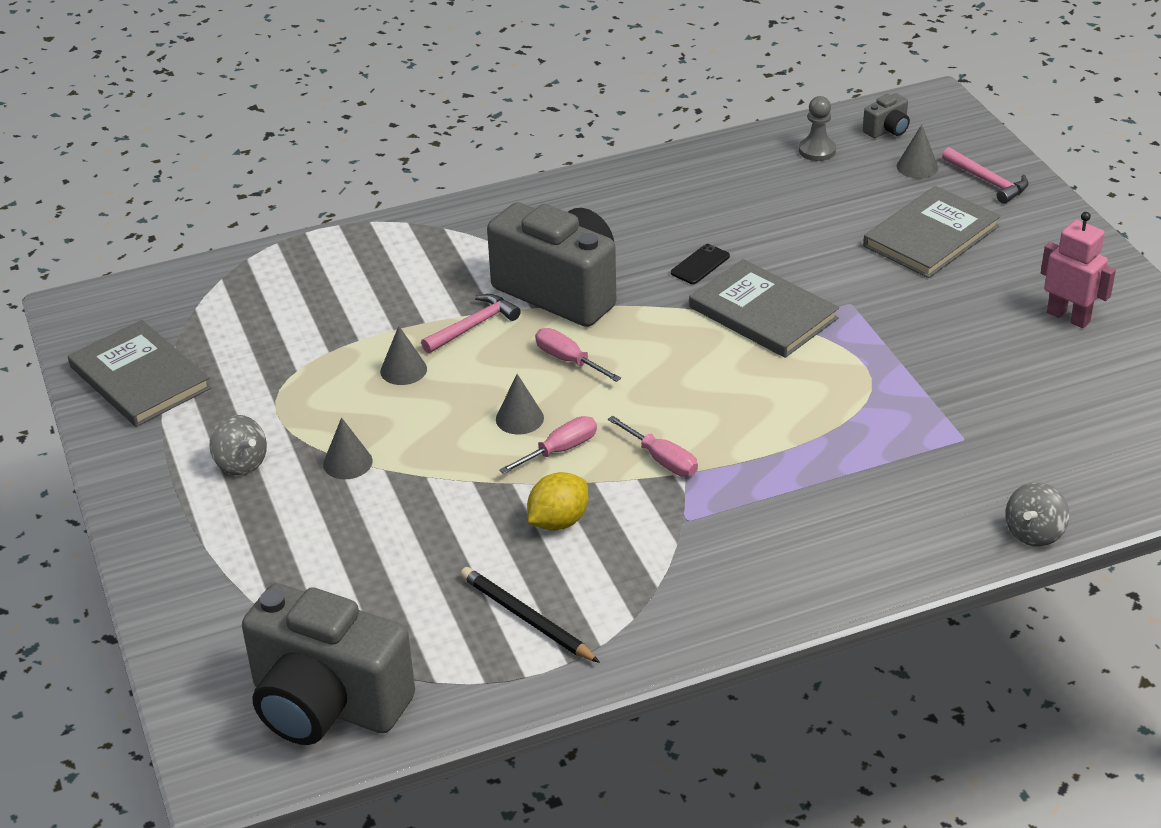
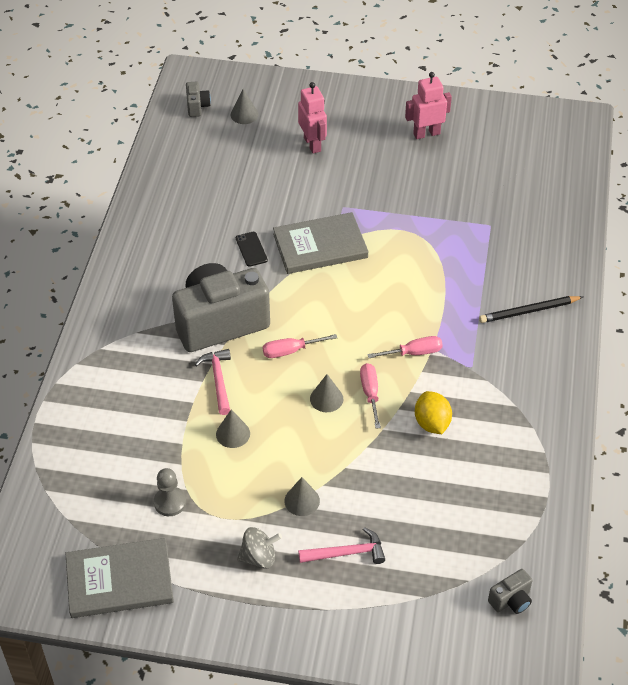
camera: 60 degrees left, 10 degrees up
grey camera [242,583,415,745] -> grey camera [488,569,532,614], size x0.40
black pencil [460,567,600,663] -> black pencil moved to [479,296,583,323]
grey pawn [799,96,836,161] -> grey pawn moved to [154,468,186,516]
grey book [863,186,1001,278] -> pink robot [298,82,327,154]
pink hammer [942,147,1029,204] -> pink hammer moved to [298,527,385,564]
grey spinning top [1005,482,1069,547] -> none

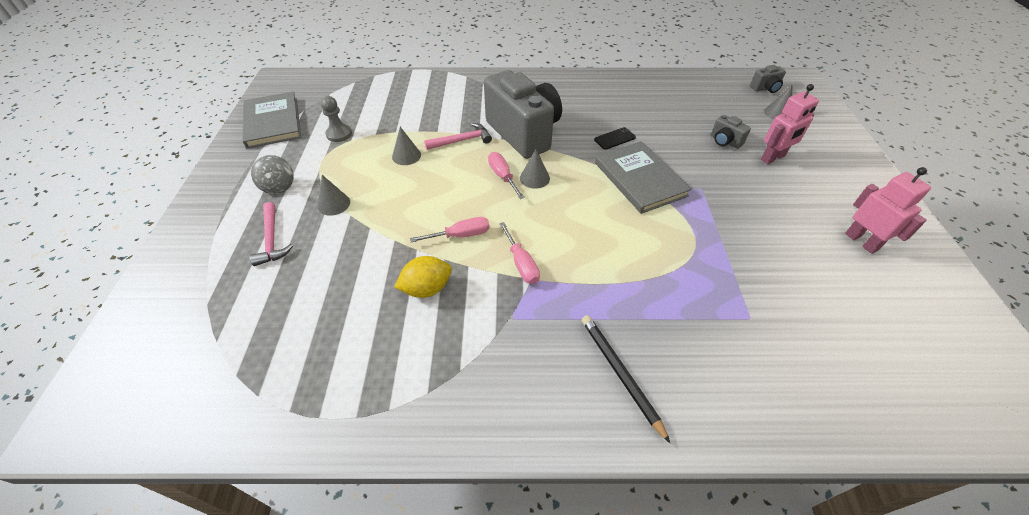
camera: 80 degrees right, 0 degrees up
grey cone [310,374,344,412] -> grey cone moved to [520,149,550,189]
grey camera [488,569,532,614] -> grey camera moved to [711,115,751,149]

